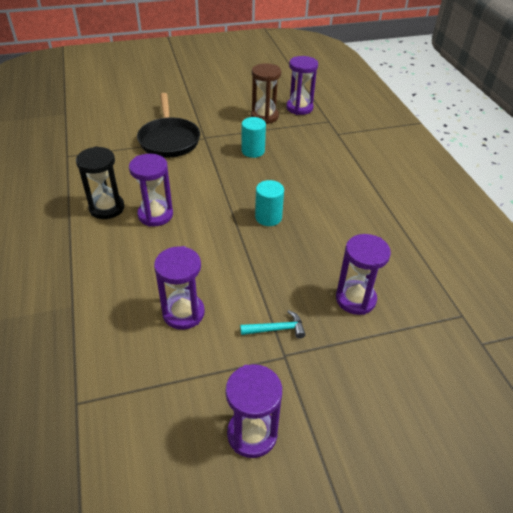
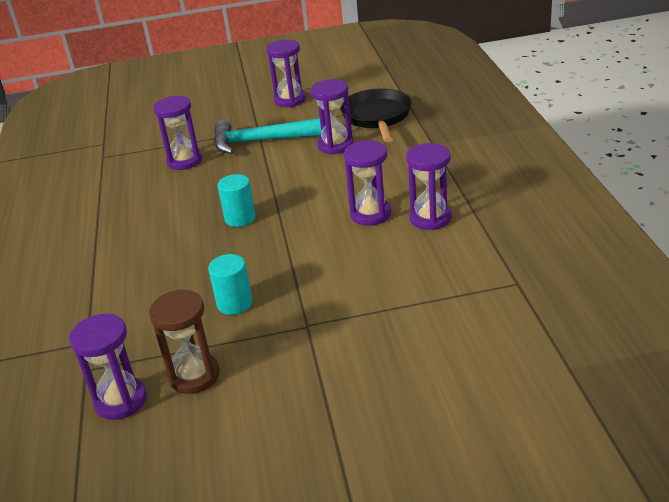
camera: 170 degrees left, 10 degrees down
black hourglass [76,146,124,219] -> purple hourglass [406,143,452,230]
black pan [137,93,200,158] -> black pan moved to [340,88,412,142]
turquoise hammer [240,310,306,339] -> turquoise hammer [213,118,321,154], size x2.12

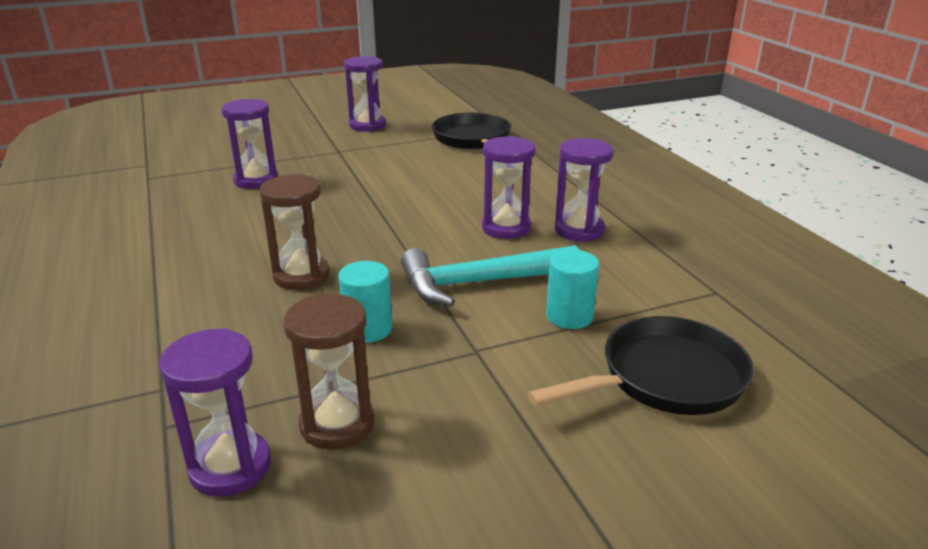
camera: 15 degrees left, 5 degrees down
turquoise hammer [213,118,321,154] -> turquoise hammer moved to [401,245,579,307]
turquoise cylinder [218,174,256,227] -> turquoise cylinder moved to [546,250,599,329]
purple hourglass [311,79,353,154] -> none
none -> brown hourglass [260,174,330,290]
none -> black pan [527,316,754,415]

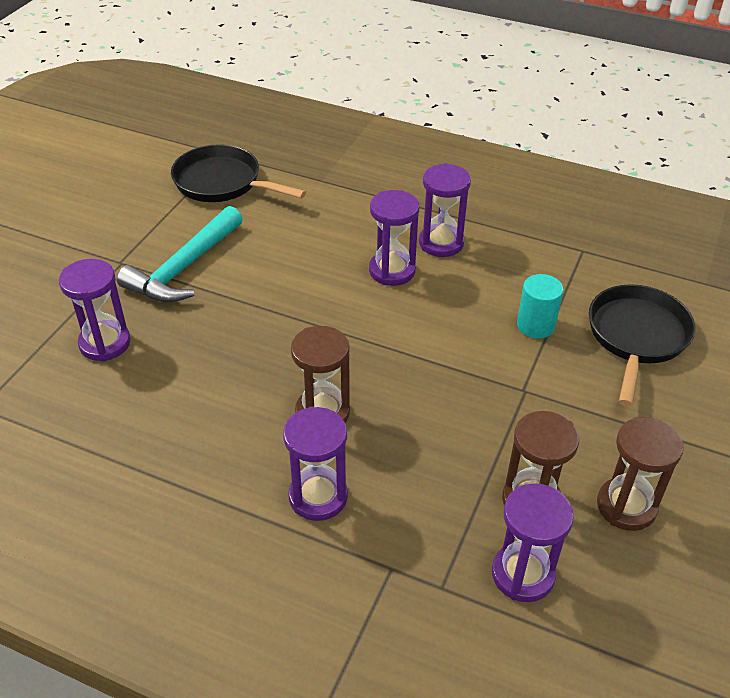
camera: 45 degrees left, 15 degrees up
turquoise cylinder [338,261,392,343] -> none
purple hourglass [344,56,386,132] -> purple hourglass moved to [283,406,348,521]
turquoise hammer [401,245,579,307] -> turquoise hammer moved to [117,206,243,302]
none -> brown hourglass [597,417,684,531]

